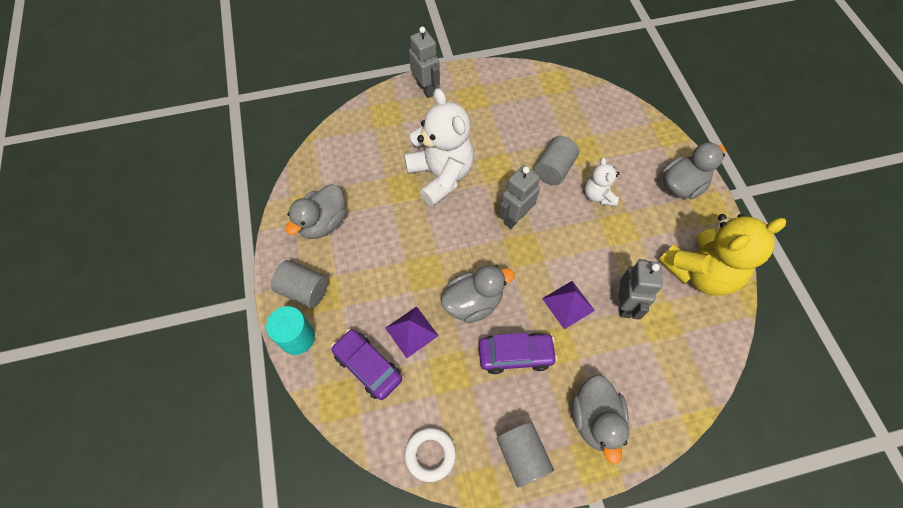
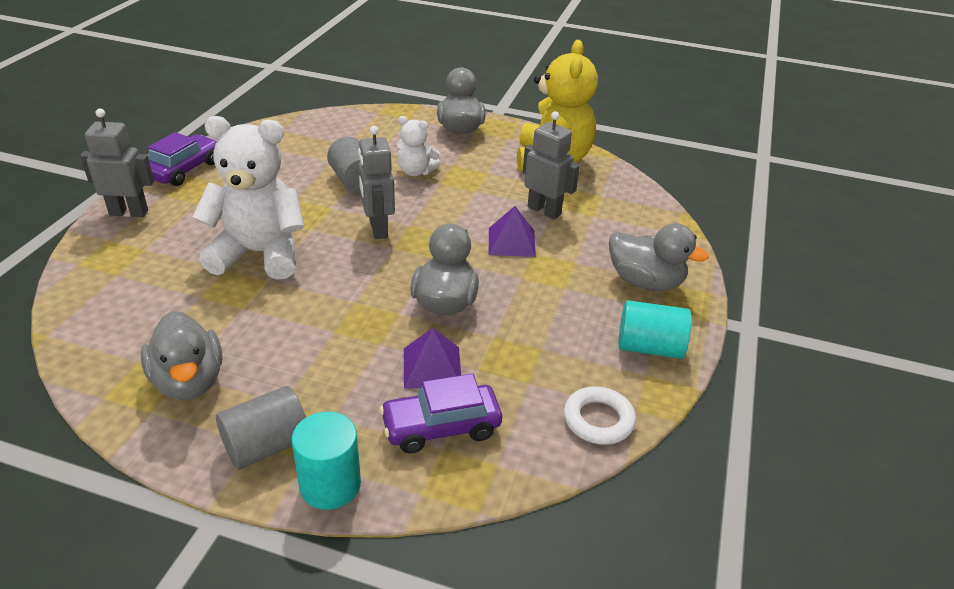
camera: 60 degrees left, 25 degrees down
purple car [478,333,557,374] -> purple car moved to [148,132,217,186]
grey cylinder [497,422,554,488] -> turquoise cylinder [618,300,691,359]

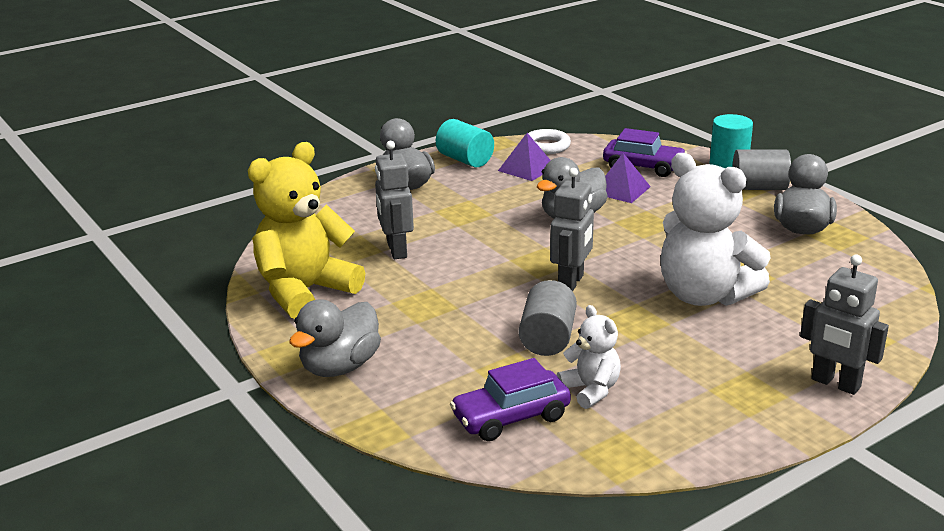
camera: 140 degrees left, 10 degrees down
purple car [148,132,217,186] -> purple car moved to [450,358,571,441]
white teddy bear [397,116,441,176] -> white teddy bear moved to [557,305,621,409]
purple pyramid [489,206,536,257] -> purple pyramid moved to [498,133,551,181]

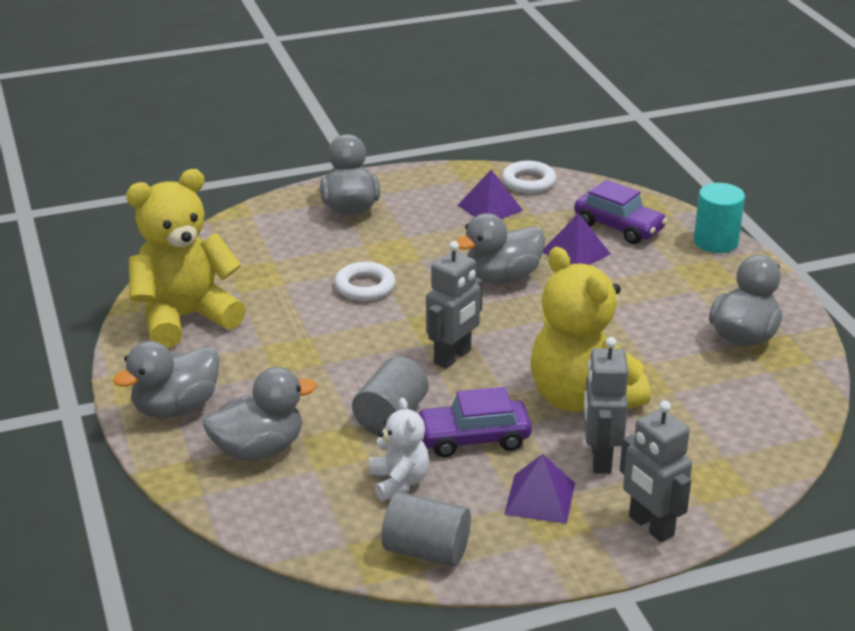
camera: 15 degrees right, 5 degrees up
grey robot [375,141,414,259] -> grey robot moved to [584,337,628,474]
turquoise cylinder [436,119,494,168] -> none
purple car [450,358,571,441] -> purple car moved to [419,387,532,457]
white teddy bear [660,153,770,306] -> yellow teddy bear [530,247,651,412]
grey cylinder [732,149,791,190] -> grey cylinder moved to [382,492,471,567]
none -> grey duck [203,367,317,461]
none -> white ring [334,262,395,301]
none -> purple pyramid [504,454,575,524]

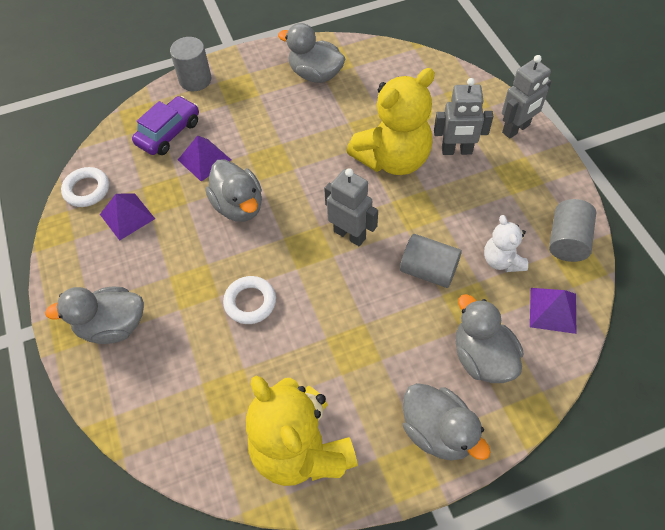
camera: 90 degrees left, 25 degrees up
white teddy bear [369,398,429,501] -> white teddy bear turned 90 degrees counterclockwise [484,215,528,272]
purple car [419,387,532,457] -> none
purple pyramid [504,454,575,524] -> purple pyramid moved to [530,288,576,334]
turquoise cylinder [694,183,745,253] -> grey cylinder [170,37,212,91]

